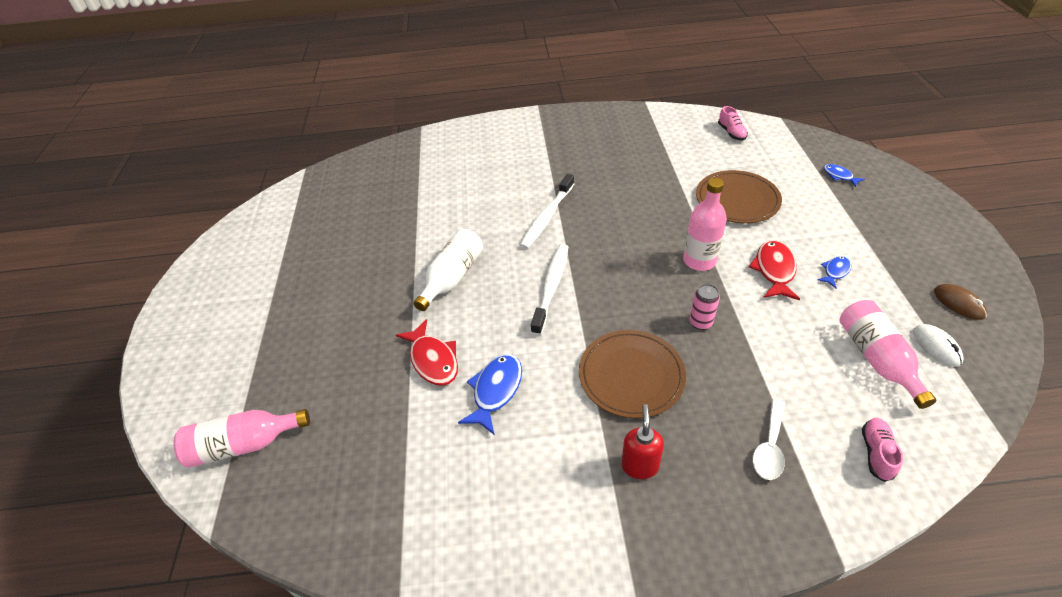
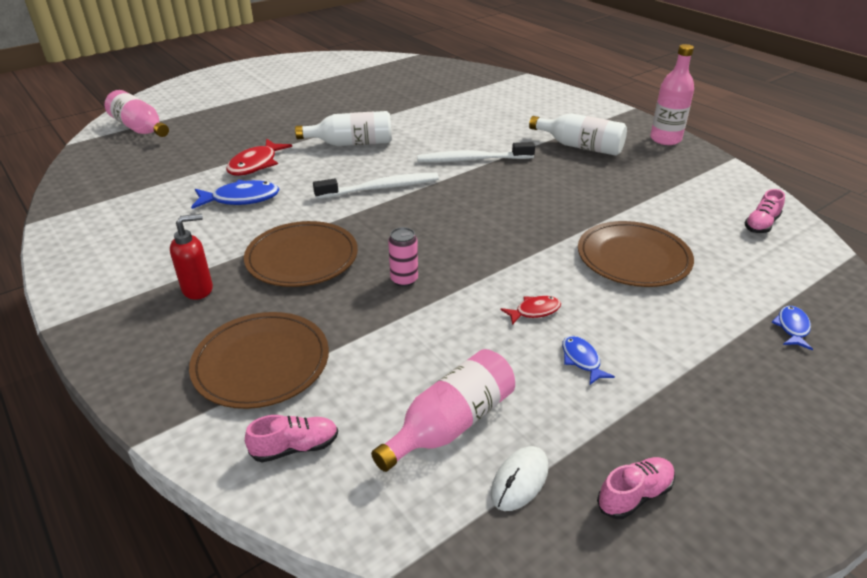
camera: 55 degrees right, 10 degrees down
pink bottle [683,178,727,271] -> pink bottle moved to [650,44,694,145]
red fish [749,240,800,300] -> red fish [500,296,561,325], size x0.57
white spoon [753,399,785,480] -> brown plate [189,312,329,409]
blue fish [817,256,852,288] -> blue fish turned 120 degrees counterclockwise [562,336,615,385]
brown mouse [934,284,987,320] -> pink shoe [597,457,675,519]
none -> white bottle [529,113,627,156]

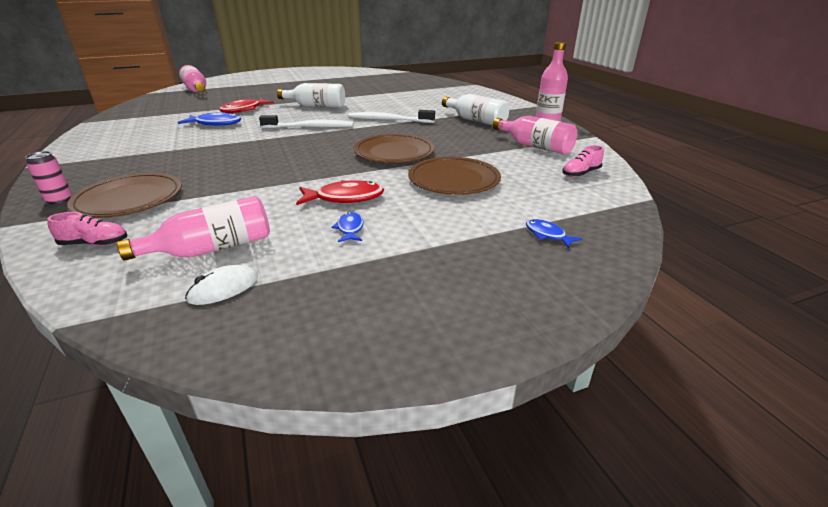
camera: 15 degrees right, 5 degrees down
red soap dispenser [170,214,213,300] -> none
brown plate [244,221,358,287] -> brown plate moved to [354,134,435,163]
pink can [388,227,418,287] -> pink can moved to [25,151,72,204]
red fish [500,296,561,325] -> red fish [296,180,384,205], size x1.75
pink shoe [597,457,675,519] -> none
blue fish [771,306,813,350] -> blue fish turned 75 degrees counterclockwise [526,219,582,248]
none -> pink bottle [493,116,578,154]

